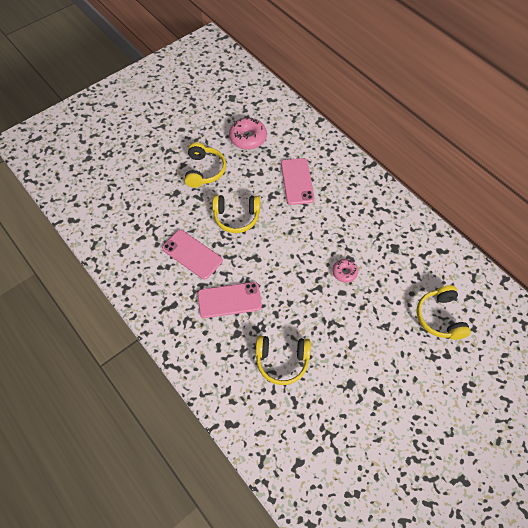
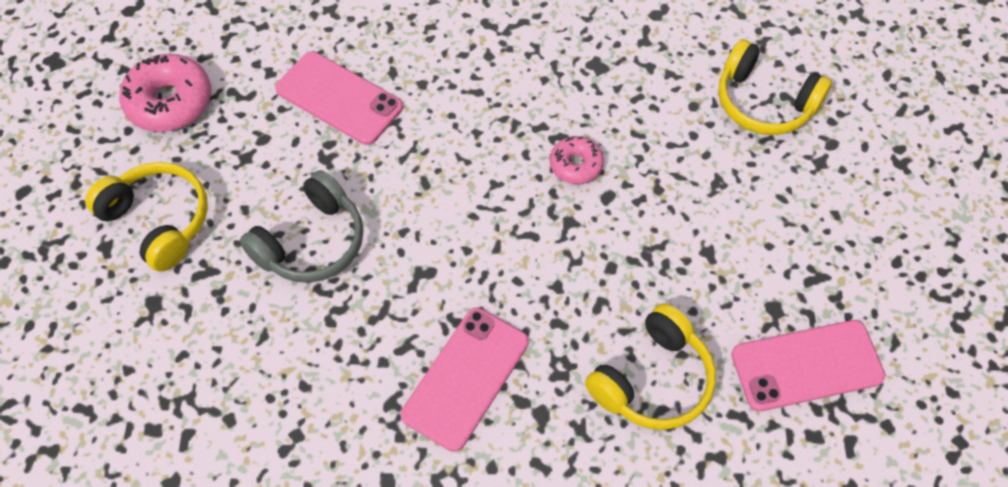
camera: 50 degrees left, 0 degrees up
pink phone [162,230,223,280] -> pink phone moved to [731,320,885,411]
yellow headphones [212,195,260,233] -> grey headphones [240,170,363,283]

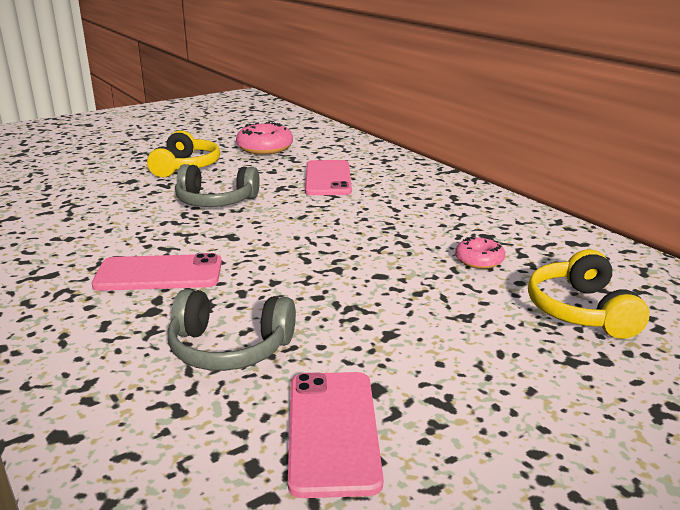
camera: 55 degrees right, 35 degrees down
pink donut [550,136,604,185] -> pink donut moved to [455,237,505,269]
yellow headphones [585,303,716,430] -> grey headphones [168,289,296,371]
pink phone [731,320,885,411] -> pink phone turned 45 degrees clockwise [288,372,384,498]

